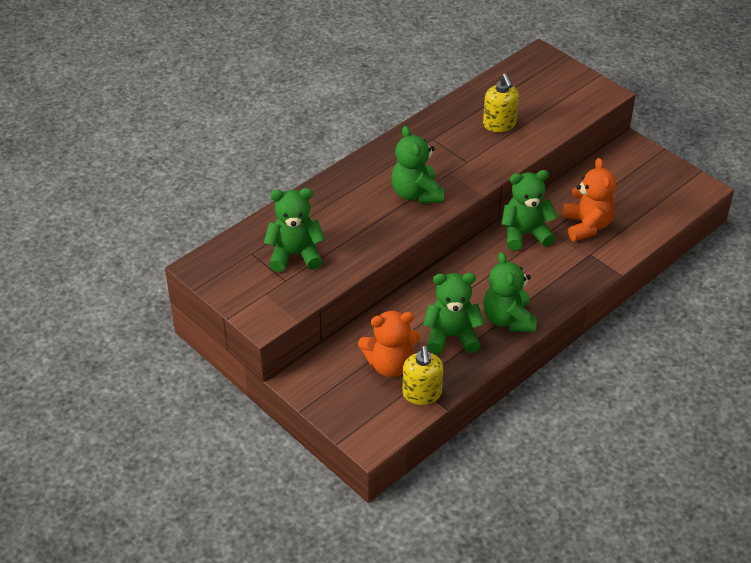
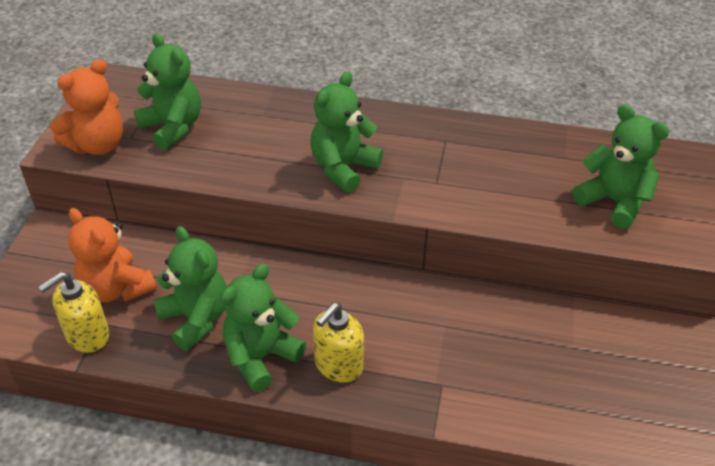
camera: 55 degrees right, 0 degrees up
yellow soap dispenser [483,73,519,132] -> yellow soap dispenser moved to [313,303,364,383]
green teddy bear [501,170,558,251] -> green teddy bear moved to [573,104,670,229]
orange teddy bear [563,158,616,241] -> orange teddy bear moved to [50,59,123,155]

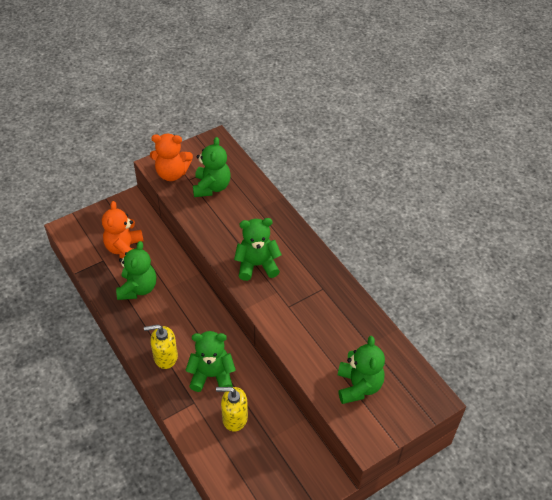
camera: 45 degrees right, 5 degrees up
yellow soap dispenser [39,272,109,353] -> yellow soap dispenser moved to [216,387,248,432]
green teddy bear [220,264,307,392] -> green teddy bear moved to [185,331,236,392]

